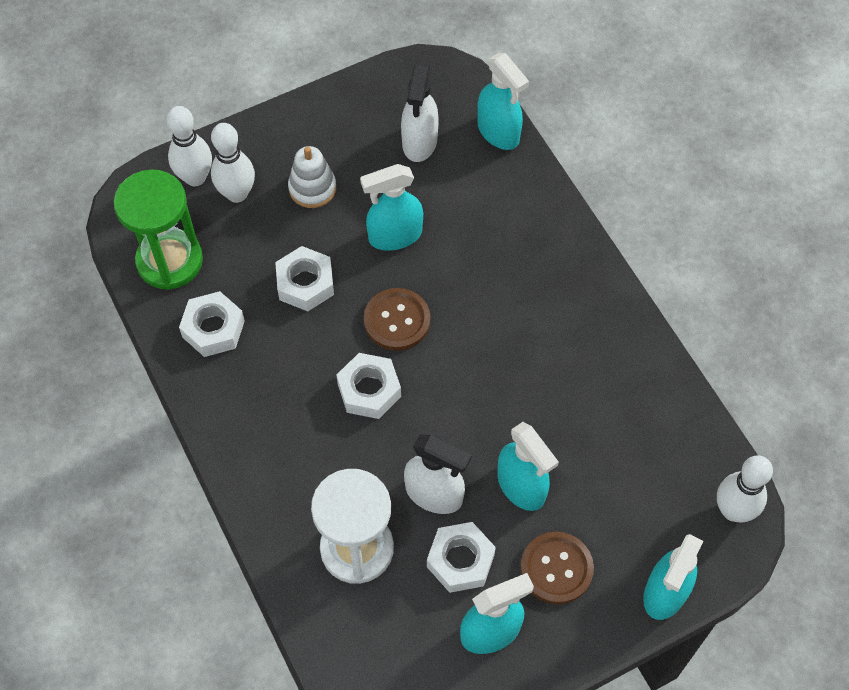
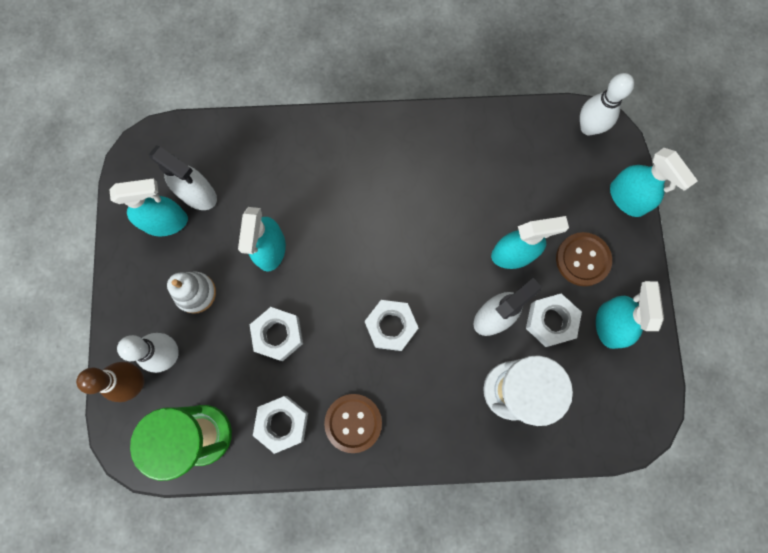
camera: 65 degrees left, 15 degrees up
white bowling pin [166,106,212,186] -> brown bowling pin [76,362,145,402]
brown button [364,288,430,351] -> brown button moved to [324,394,382,453]
turquoise spray bottle [477,53,529,150] -> turquoise spray bottle moved to [109,178,188,236]

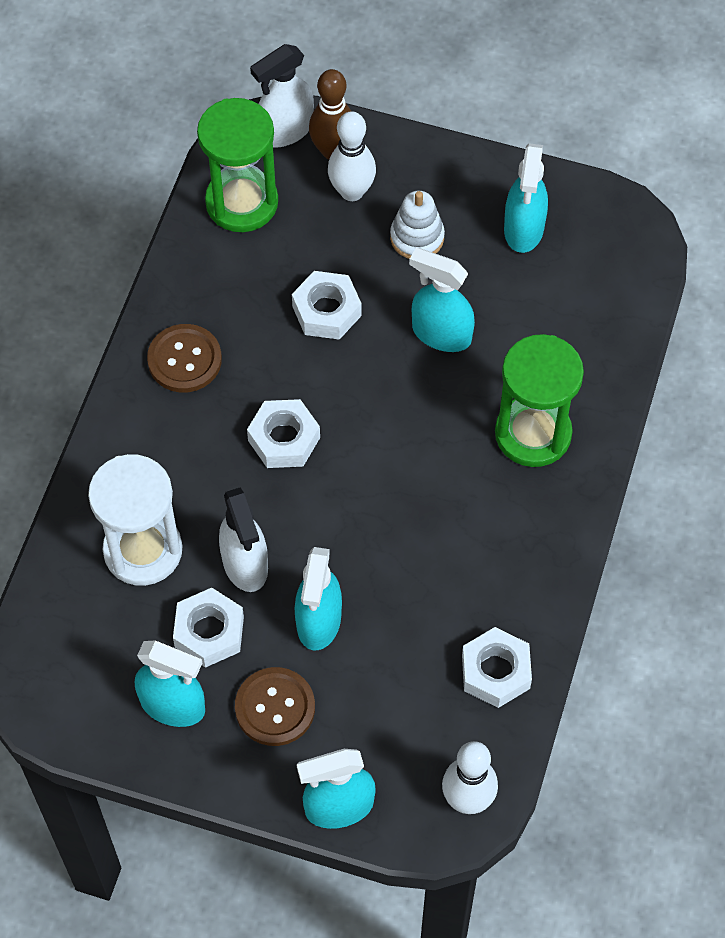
camera: 110 degrees right, 15 degrees down
white spray bottle [149,145,217,210] -> white spray bottle moved to [250,44,314,148]
white nut [253,396,308,454] -> white nut moved to [462,627,532,708]
none -> green hourglass [495,334,584,467]

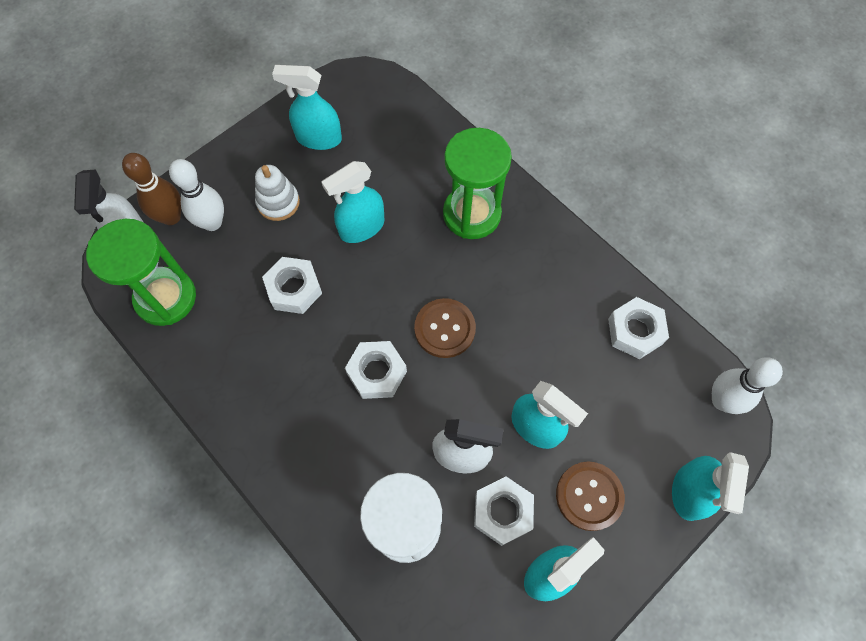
camera: 60 degrees left, 5 degrees up
brown button [147,324,222,393] -> brown button moved to [414,298,476,358]
turquoise spray bottle [504,143,548,253] -> turquoise spray bottle turned 150 degrees clockwise [272,65,342,150]

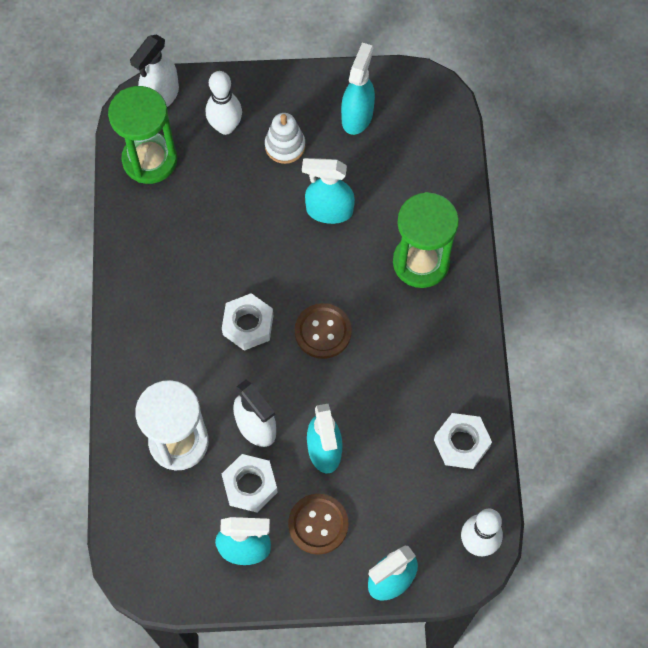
camera: 40 degrees right, 0 degrees up
brown bowling pin [122,153,181,225] -> none
white nut [262,257,322,314] -> none
turquoise spray bottle [272,65,342,150] -> turquoise spray bottle turned 60 degrees clockwise [341,43,375,135]

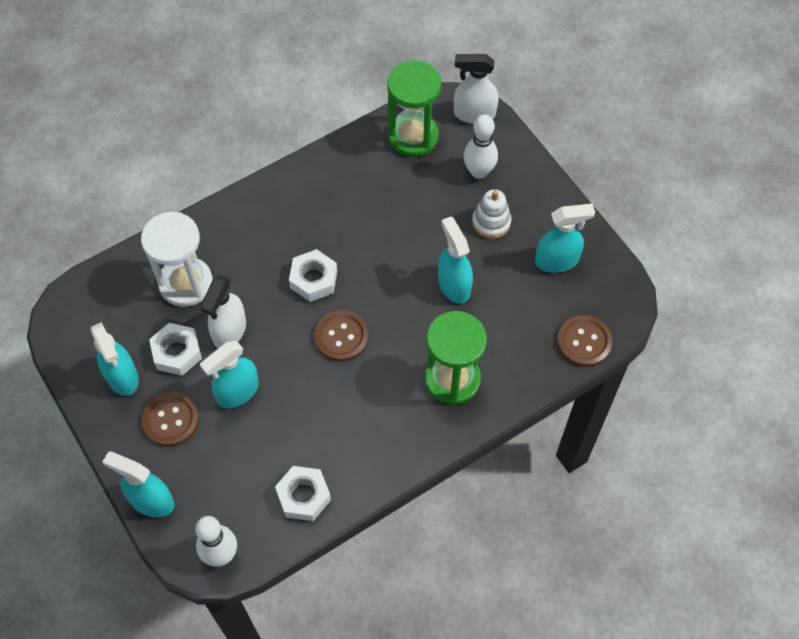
camera: 60 degrees right, 5 degrees down
none -> brown button [557,315,612,367]

